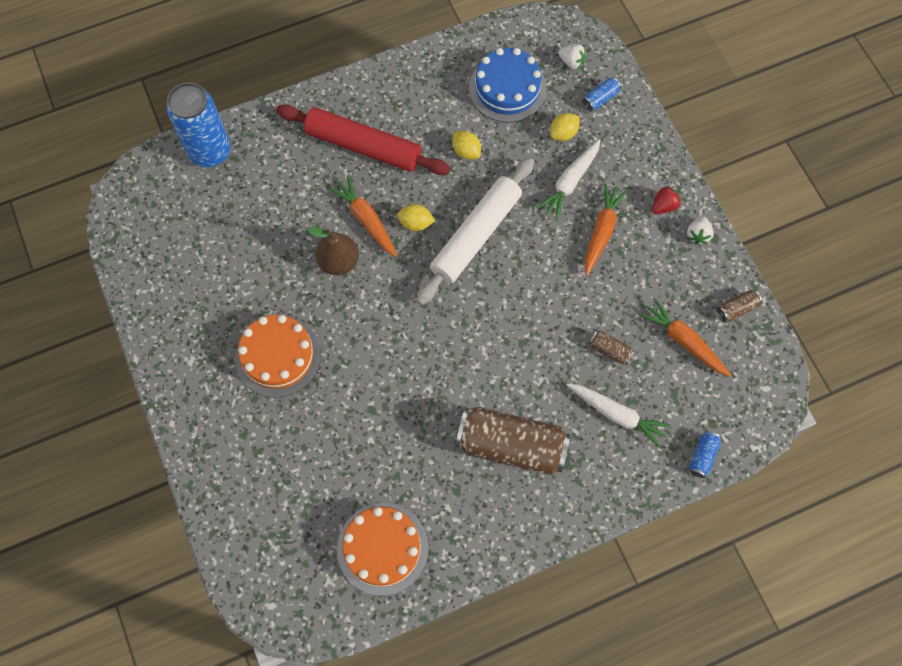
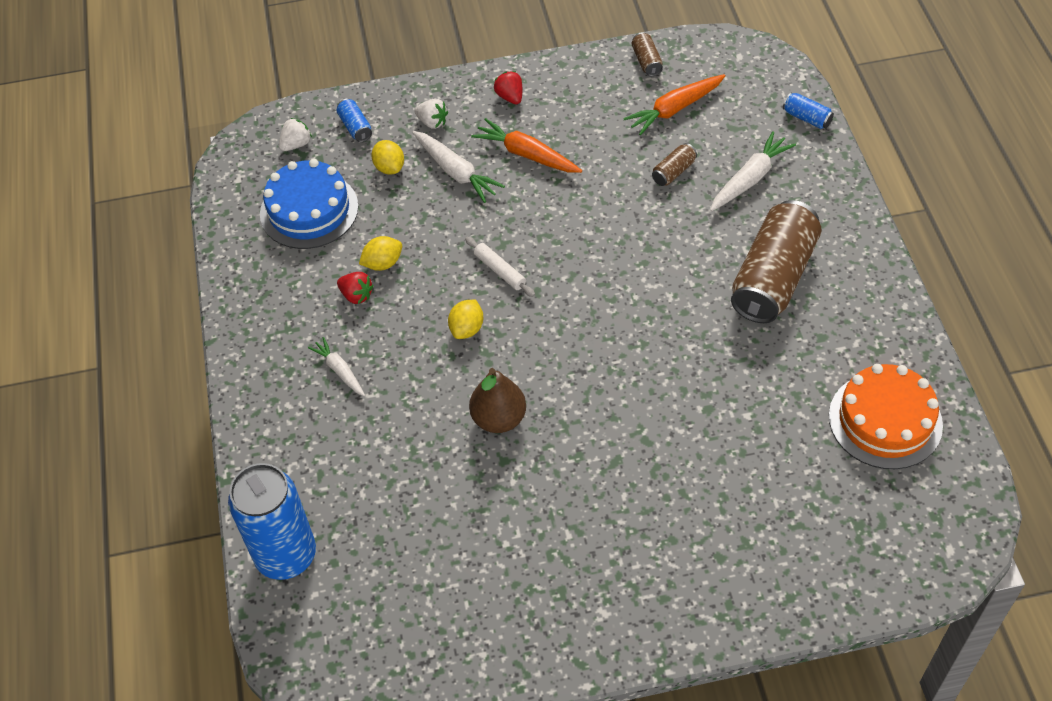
camera: 75 degrees left, 15 degrees down
orange cake [235,315,321,397] -> none
red rolling pin [276,104,451,175] -> white carrot [308,337,365,396]
orange carrot [329,176,398,257] -> none
white rolling pin [416,157,534,305] -> white rolling pin [465,237,535,297], size x0.42
white strawberry [687,216,714,244] -> white strawberry moved to [414,98,448,129]
none -> red strawberry [337,272,374,304]

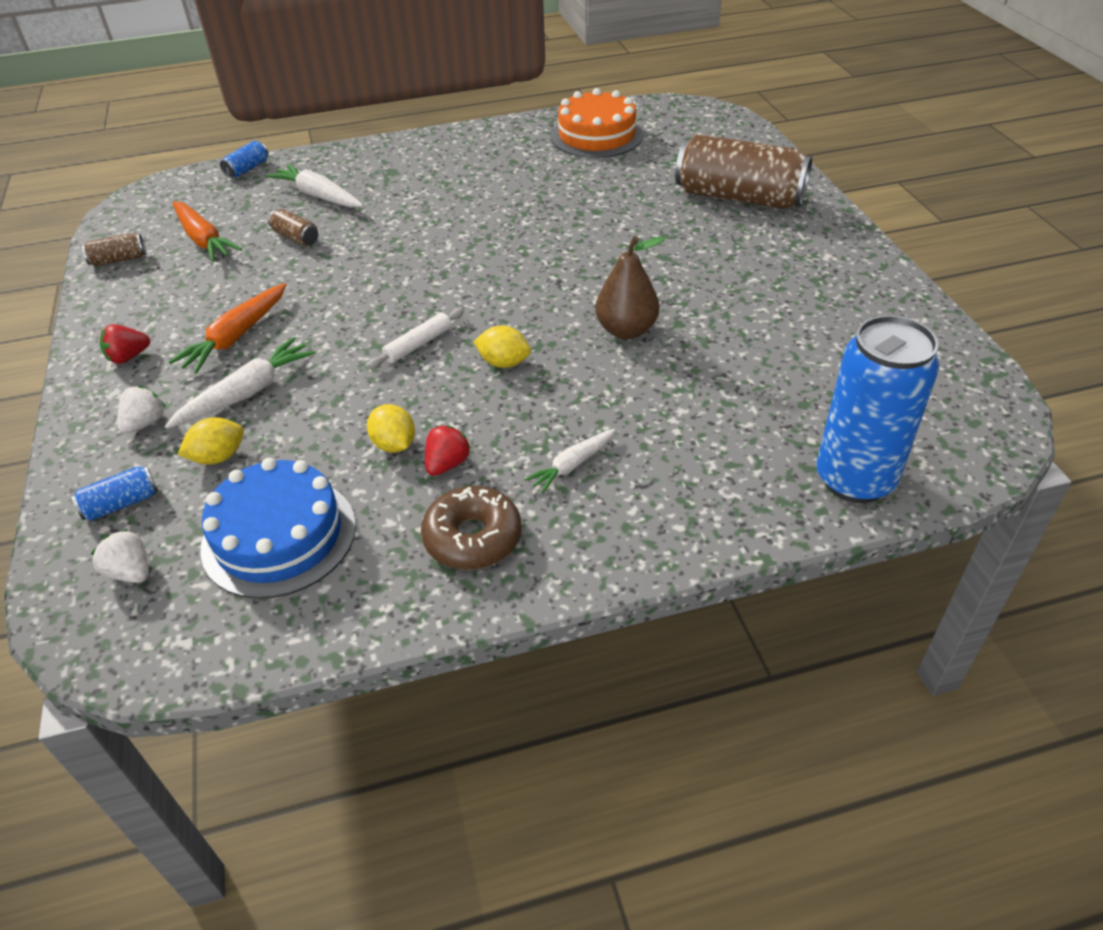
camera: 95 degrees left, 10 degrees down
brown can [731,200,822,323] -> brown can moved to [675,134,812,209]
none -> brown donut [421,486,521,570]

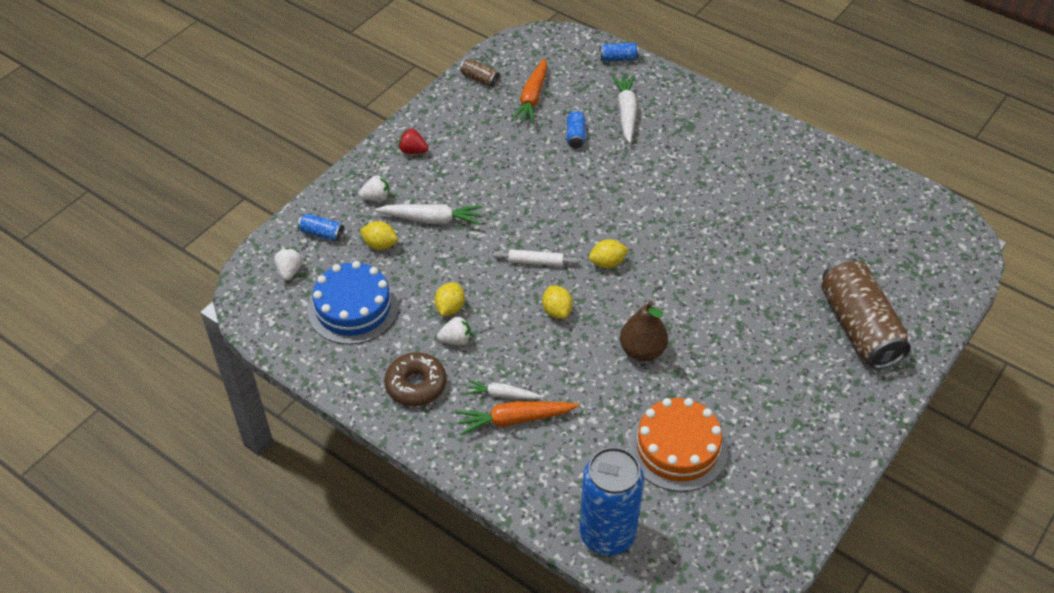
camera: 50 degrees right, 5 degrees up
orange carrot [169,283,286,373] -> orange carrot moved to [456,401,579,435]
brown can [268,209,318,246] -> blue can [567,110,585,148]
red strawberry [425,425,471,476] -> white strawberry [437,317,471,346]
orange cake [551,88,643,158] -> orange cake moved to [628,398,728,492]
none -> yellow lemon [589,239,628,268]

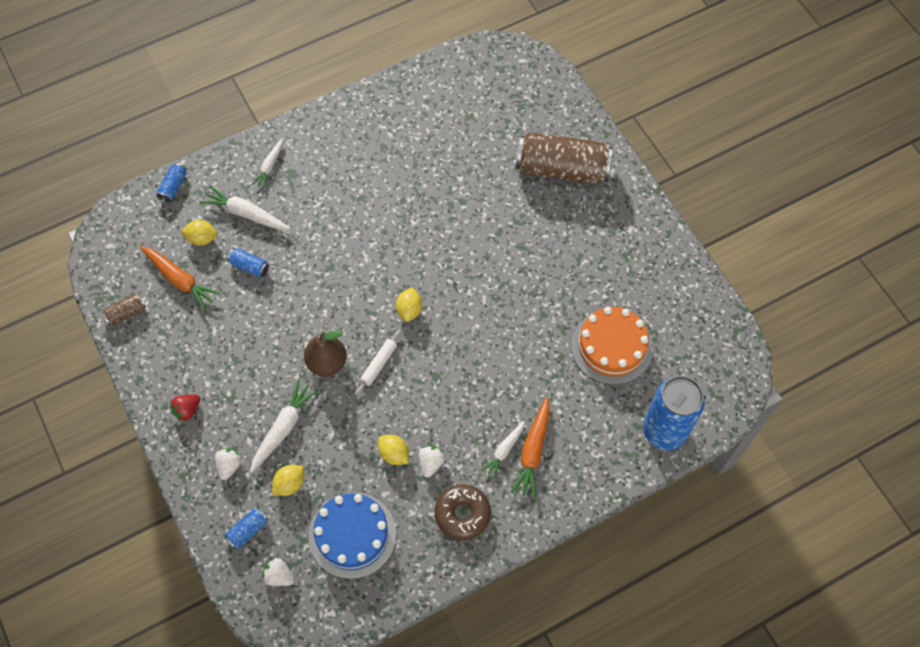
camera: 65 degrees left, 15 degrees up
yellow lemon [542,286,573,319] -> yellow lemon moved to [181,220,217,246]
brown pear [620,301,668,361] -> brown pear moved to [304,330,347,376]
none -> white carrot [252,138,283,189]

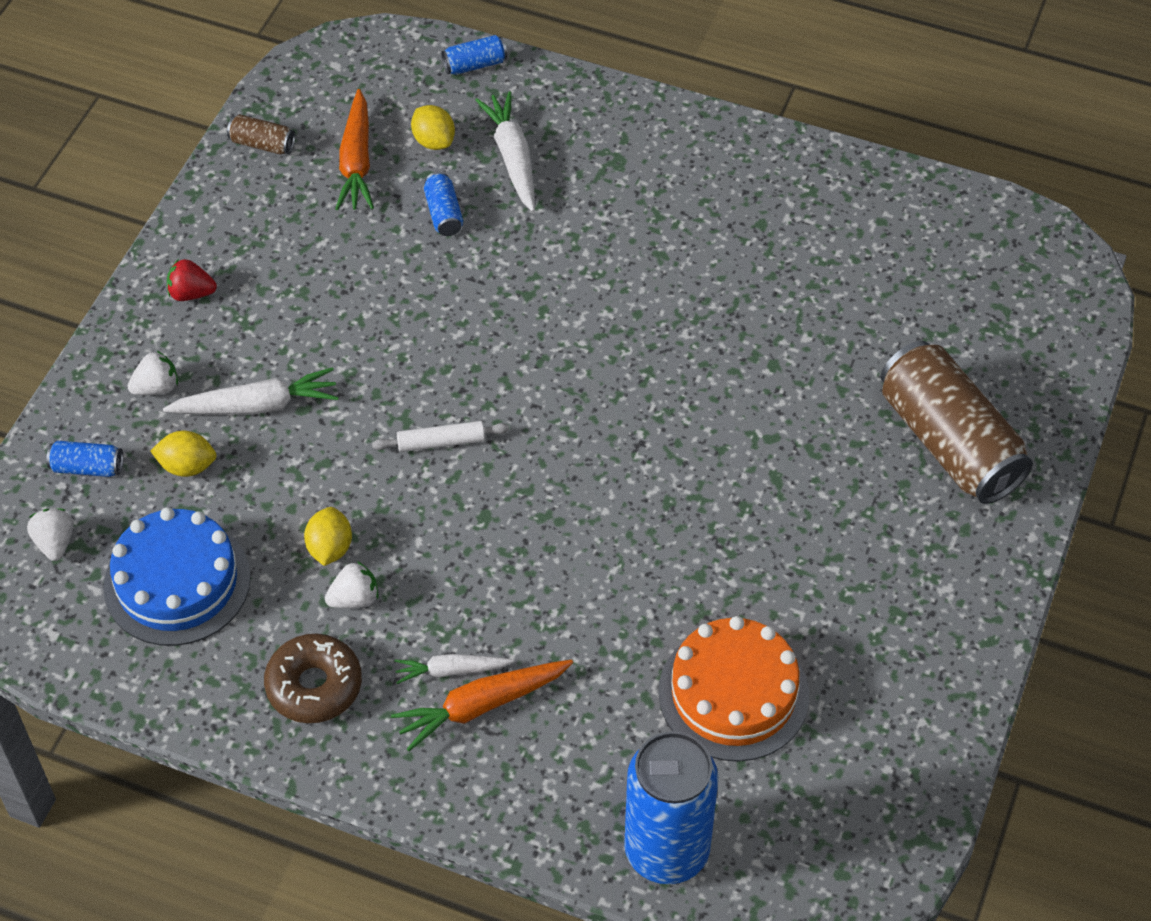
camera: 50 degrees right, 10 degrees down
white carrot [252,138,283,189] -> none
brown pear [304,330,347,376] -> none
yellow lemon [396,287,422,322] -> none

